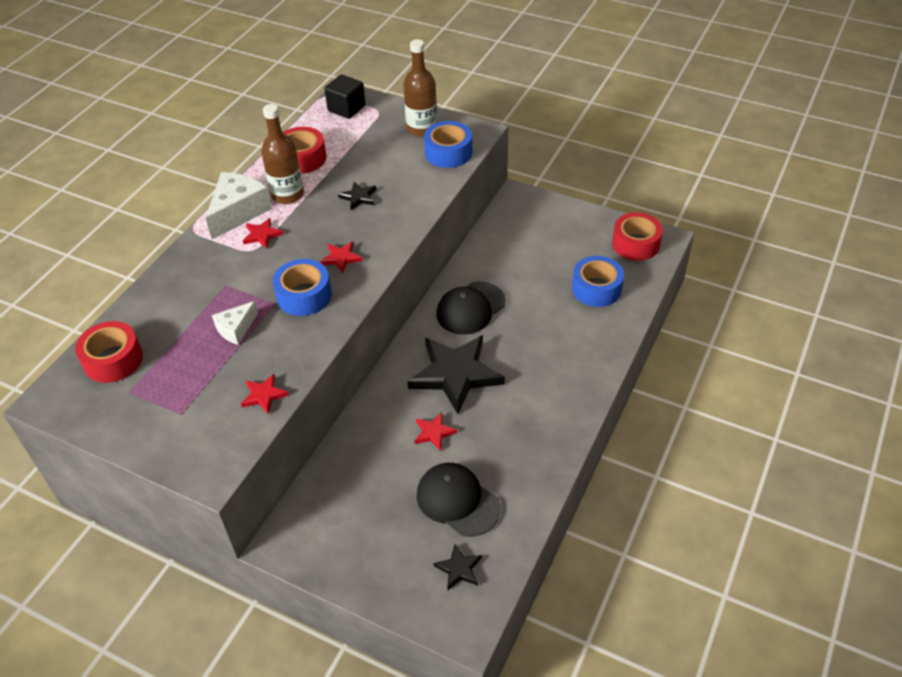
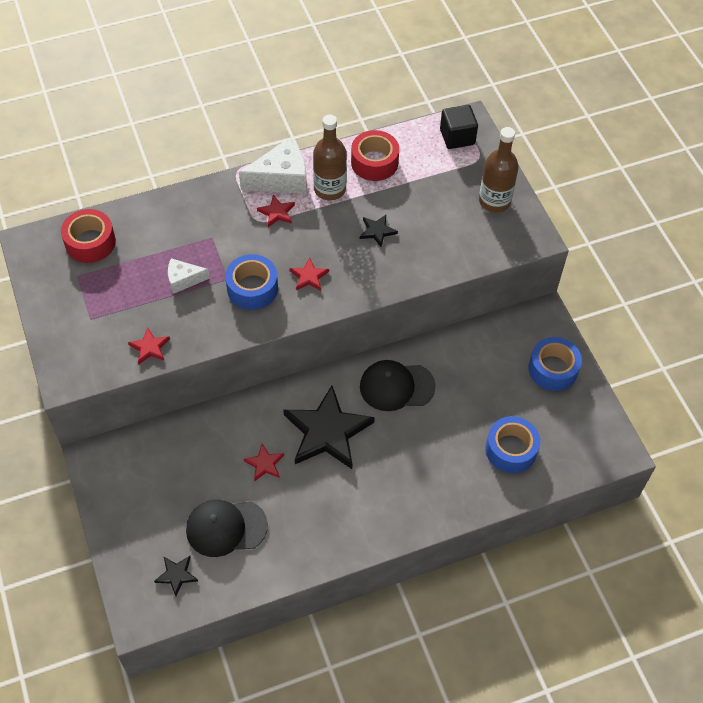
camera: 40 degrees right, 10 degrees up
black cap [416,463,500,537] -> black cap turned 90 degrees counterclockwise [186,500,268,557]
blue tape [424,121,472,168] -> blue tape moved to [528,337,582,391]
red tape [612,212,663,261] -> none

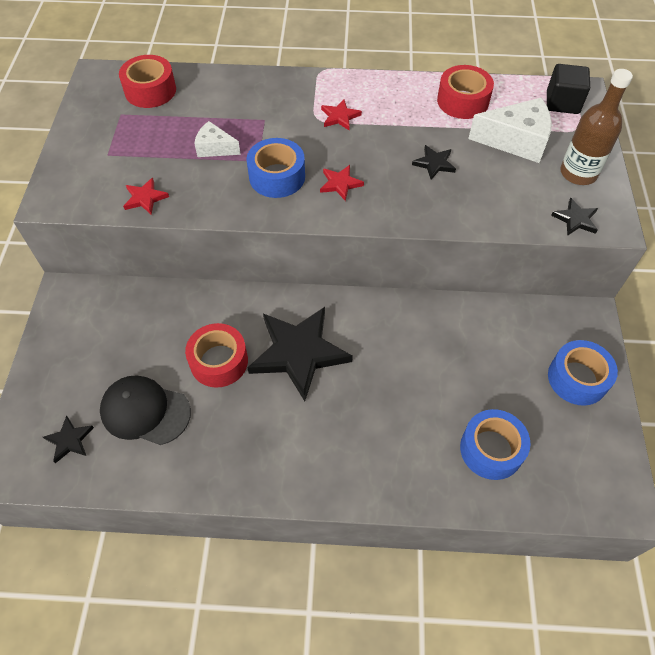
camera: 25 degrees right, 0 degrees up
white cheese [239,138,306,194] -> white cheese moved to [468,98,552,163]
red star [244,444,284,482] -> red tape [185,323,248,388]
brown bottle [313,115,347,200] -> none
black cap [360,360,436,411] -> none
none -> black star [551,198,598,236]

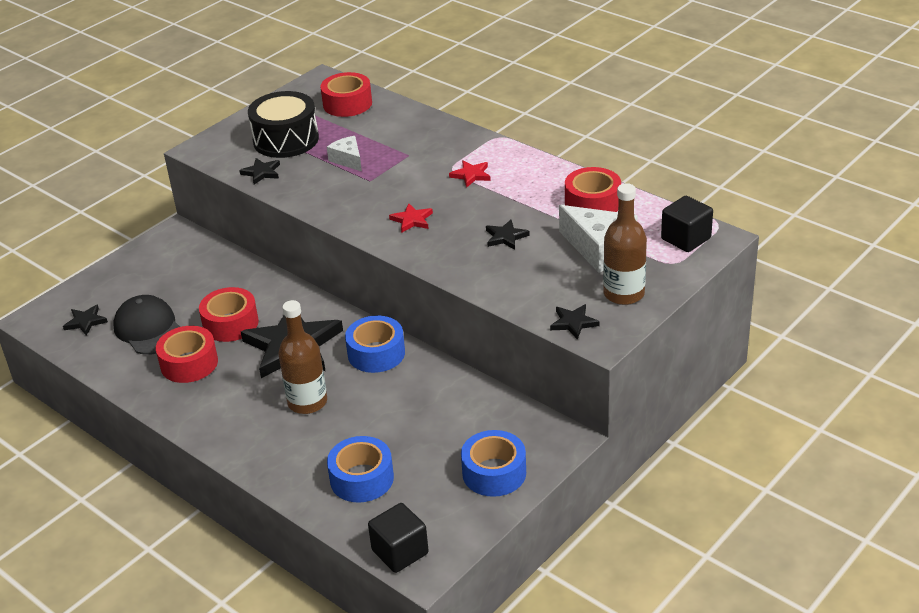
camera: 40 degrees right, 20 degrees down
red star [123,178,169,215] -> black star [239,158,280,184]
blue tape [247,138,305,198] -> blue tape moved to [345,315,405,373]
none -> red tape [156,326,218,383]
none -> black drum [248,91,319,158]
none -> brown bottle [278,300,327,414]
none -> black cube [368,503,429,573]

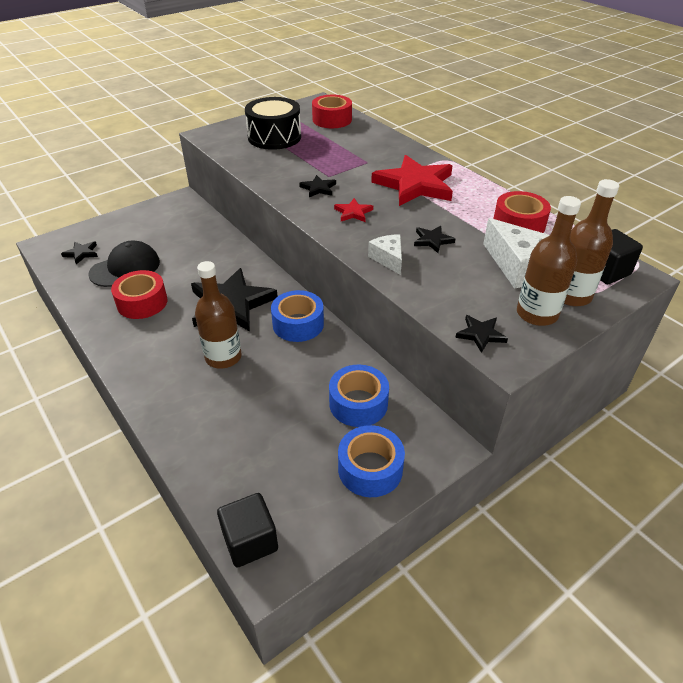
camera: 10 degrees right, 5 degrees up
black cap [113,295,180,355] -> black cap turned 75 degrees clockwise [88,241,160,287]
red tape [199,287,259,342] -> none
black star [239,158,280,184] -> black star moved to [299,175,336,197]
white cheese [327,136,362,171] -> white cheese moved to [368,234,402,275]
blue tape [327,436,394,503] -> blue tape moved to [329,365,389,427]
red star [449,160,491,188] -> red star [371,155,453,206], size x2.28
none -> brown bottle [564,179,619,307]

